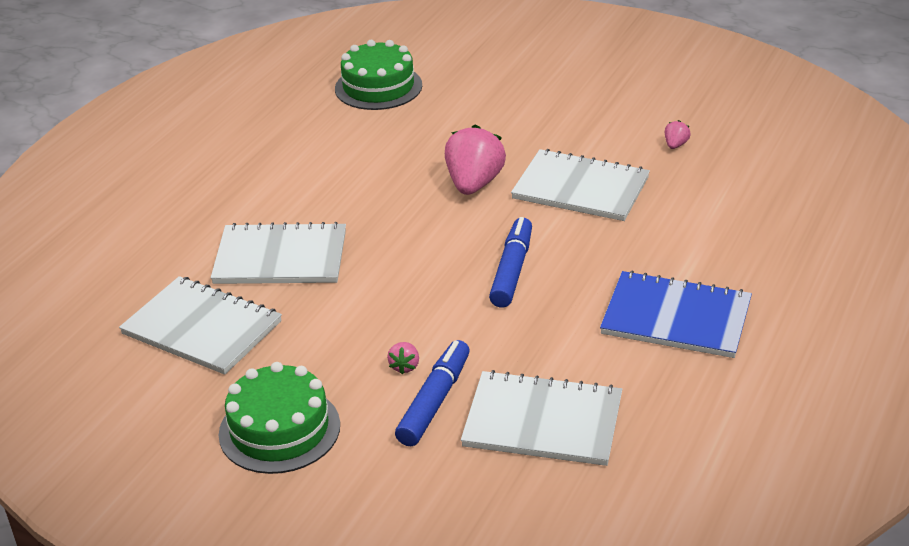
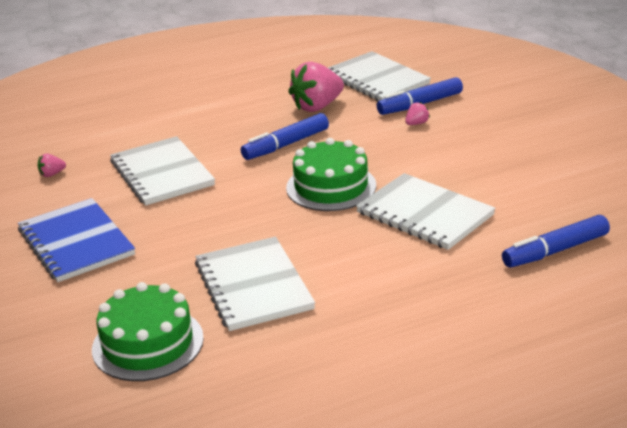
camera: 140 degrees left, 5 degrees down
white notebook [119,276,282,375] -> white notebook moved to [195,237,315,331]
green cake [219,362,340,474] -> green cake moved to [286,138,376,211]
pink strawberry [445,125,506,195] -> pink strawberry moved to [288,62,344,112]
blue notebook [600,271,752,358] -> blue notebook moved to [18,198,135,282]
none -> blue marker [502,215,610,267]

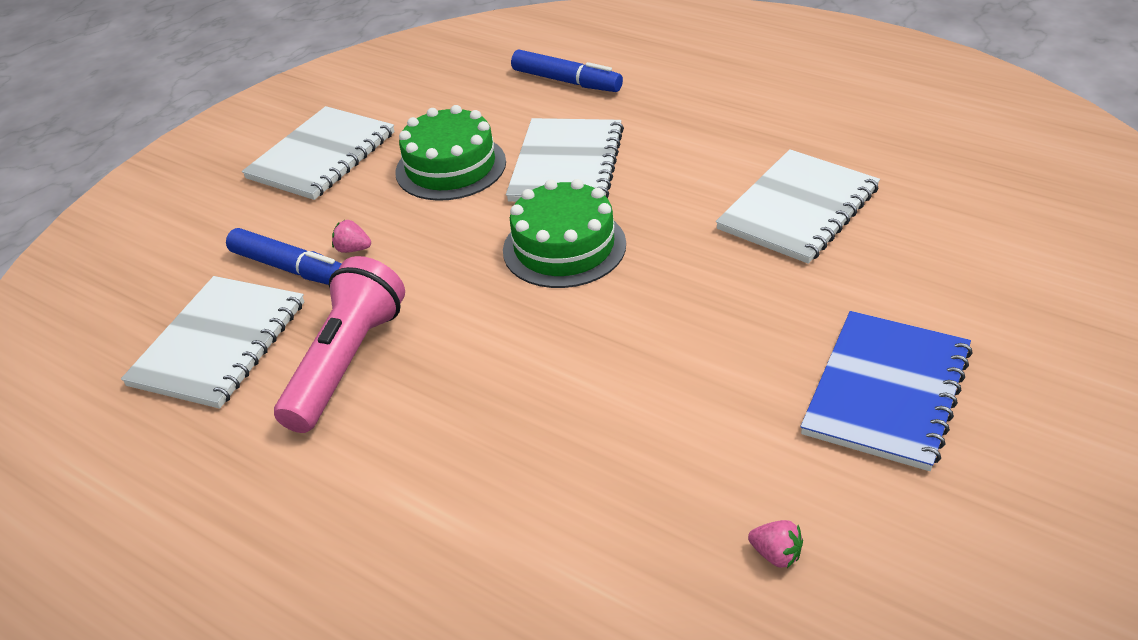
camera: 120 degrees left, 10 degrees up
green cake [92,282,204,381] -> green cake moved to [395,105,506,201]
white notebook [110,136,215,206] -> white notebook moved to [242,106,395,200]
blue marker [241,113,329,160] -> none
pink strawberry [288,62,344,112] -> pink flashlight [274,256,405,433]

